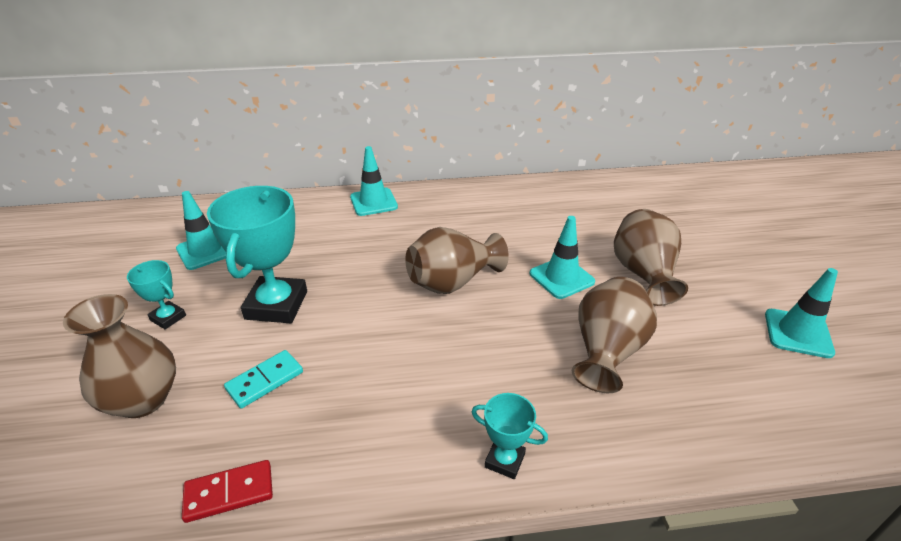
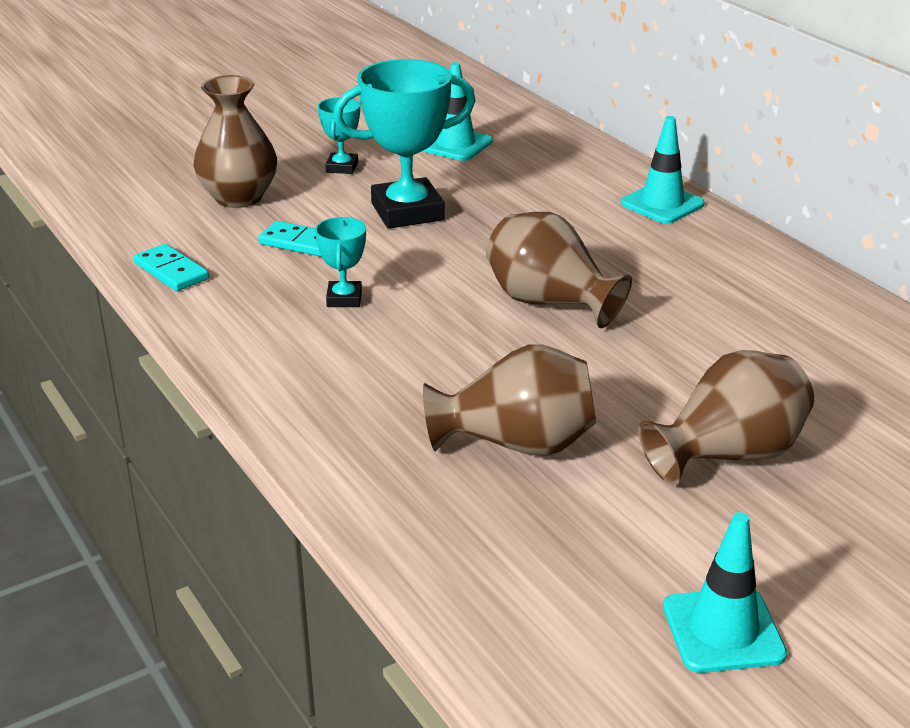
camera: 65 degrees right, 5 degrees down
red domino [182,460,273,523] -> turquoise domino [133,244,209,291]
turquoise trophy [472,393,548,479] -> turquoise trophy moved to [315,217,366,307]
turquoise traffic cone [530,216,595,299] -> none

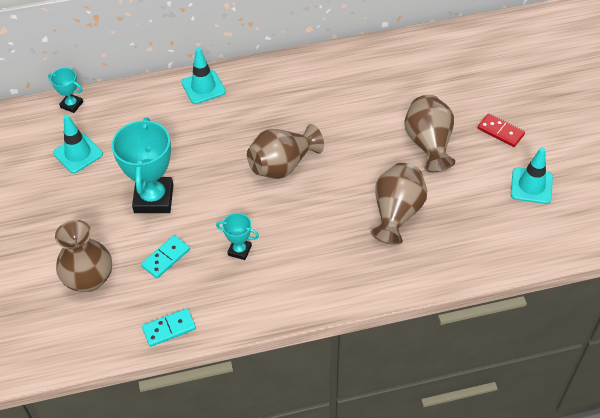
camera: 70 degrees left, 20 degrees up
turquoise trophy [318,97,360,174] -> turquoise trophy moved to [48,68,83,113]
none -> red domino [478,114,525,147]

